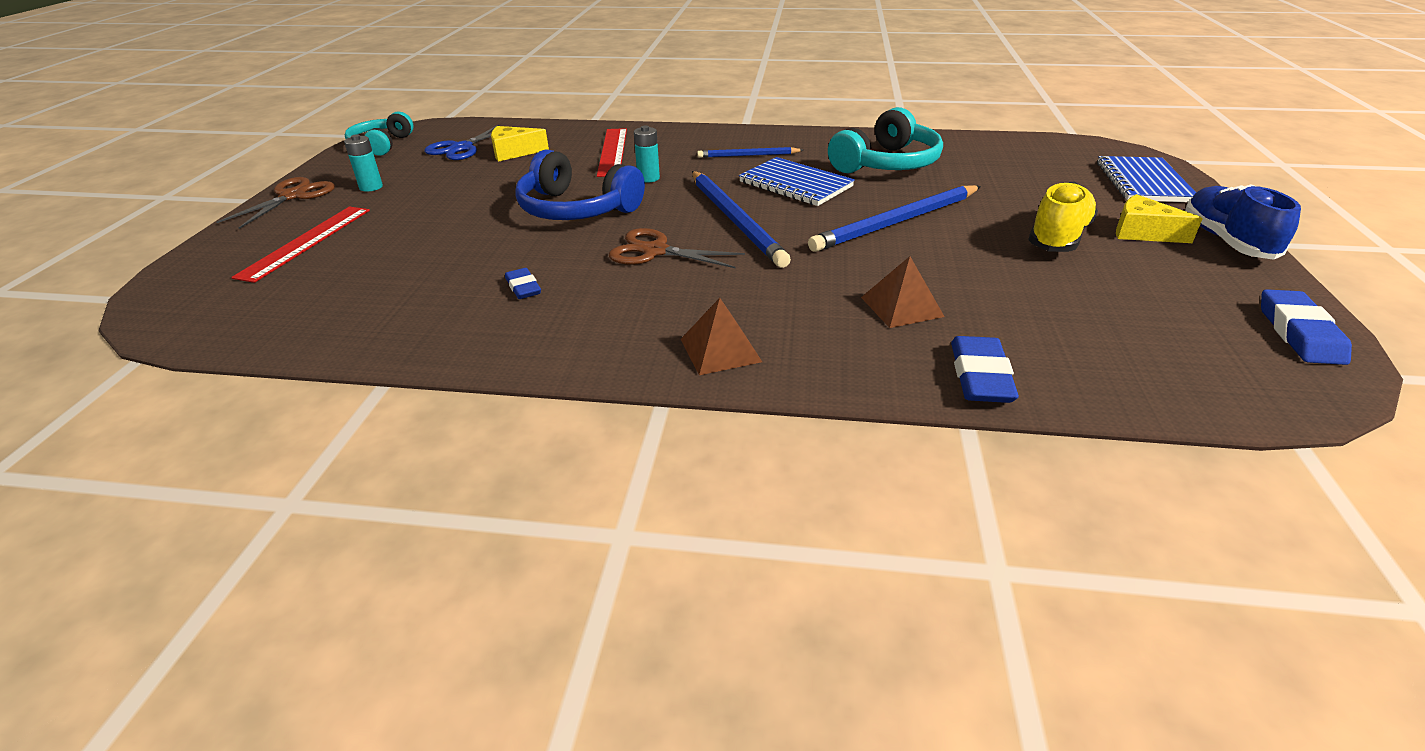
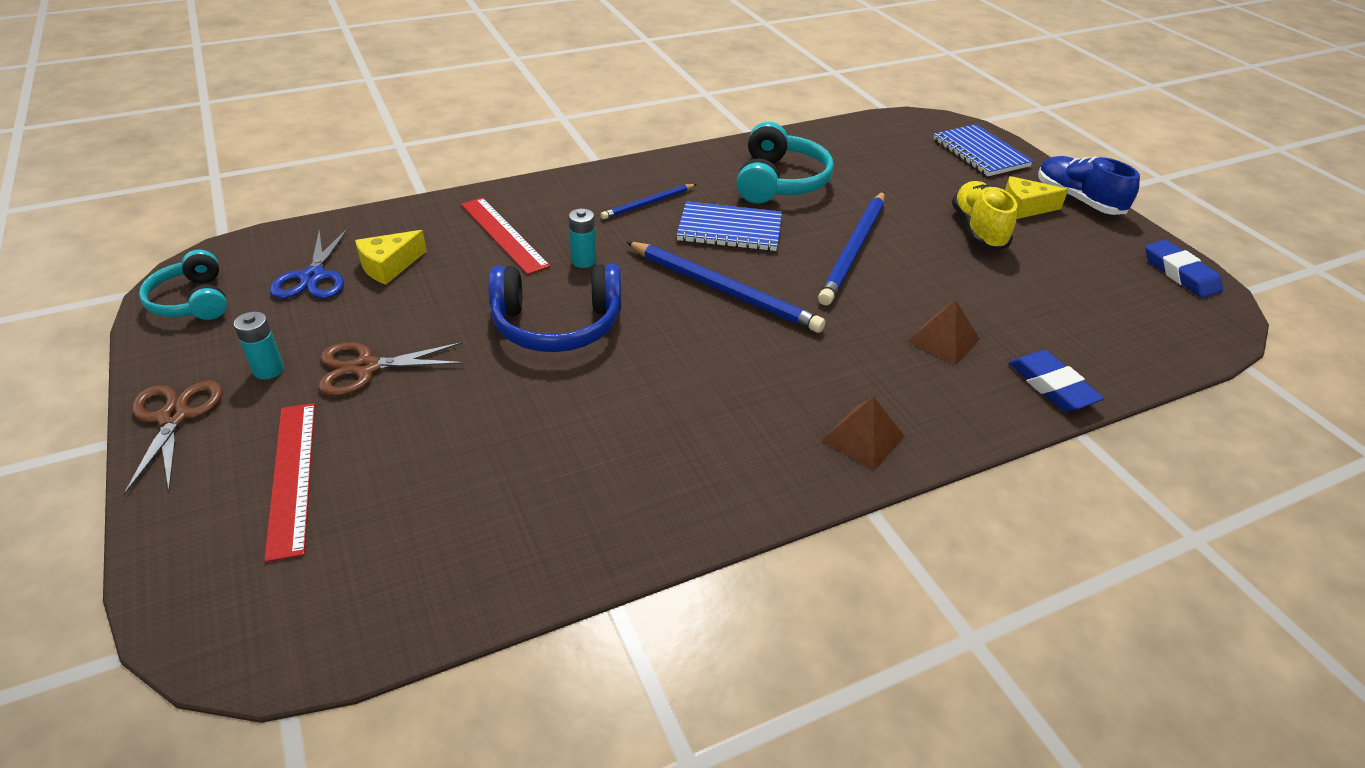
camera: 35 degrees left, 5 degrees up
blue eraser [505,268,541,299] -> none
brown scissors [609,228,745,268] -> brown scissors moved to [318,342,465,396]

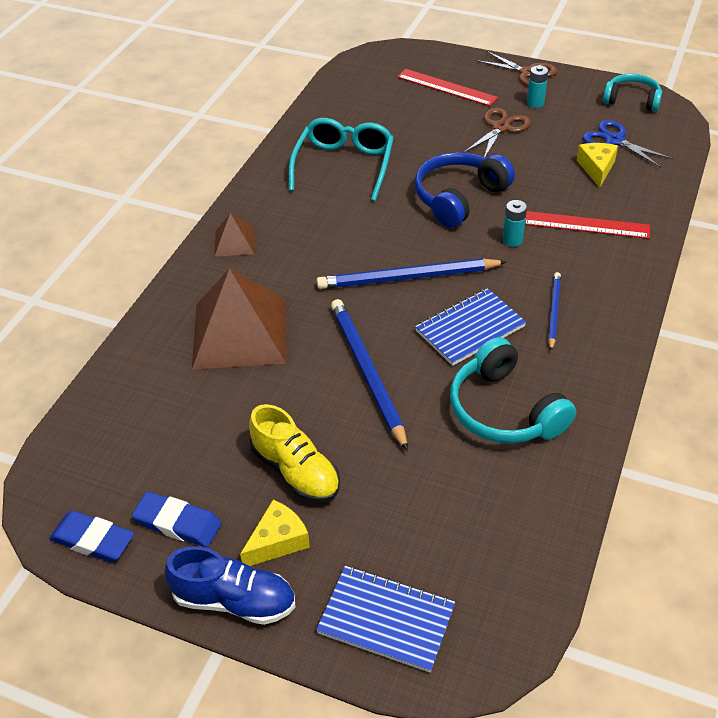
camera: 140 degrees right, 5 degrees up
brown pyramid [907,300,980,365] -> brown pyramid [192,268,286,370], size x2.11
blue eraser [1009,350,1104,412] -> blue eraser moved to [132,492,222,547]
none -> turquoise glasses [289,118,394,201]

